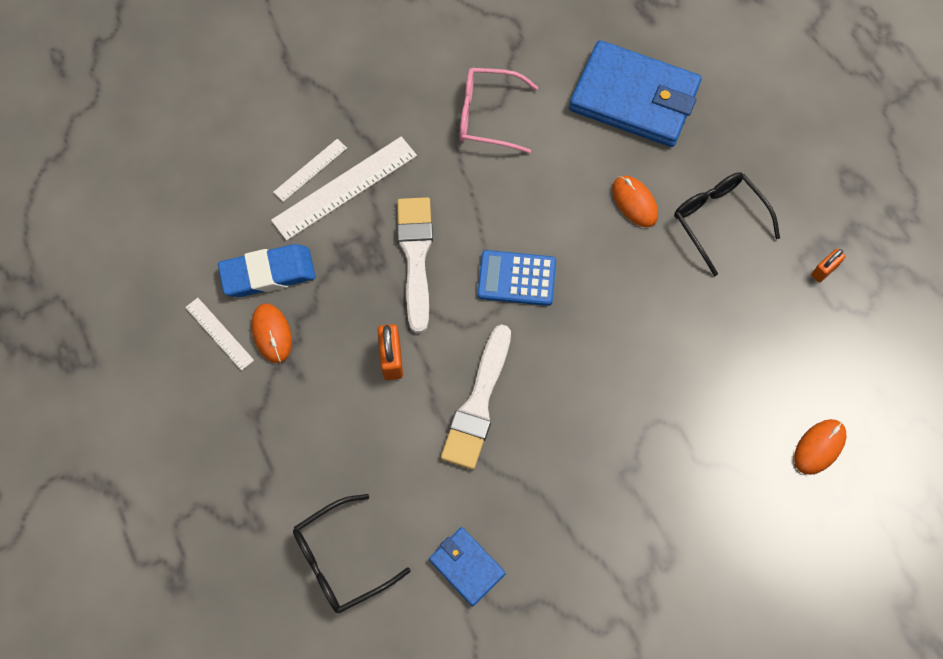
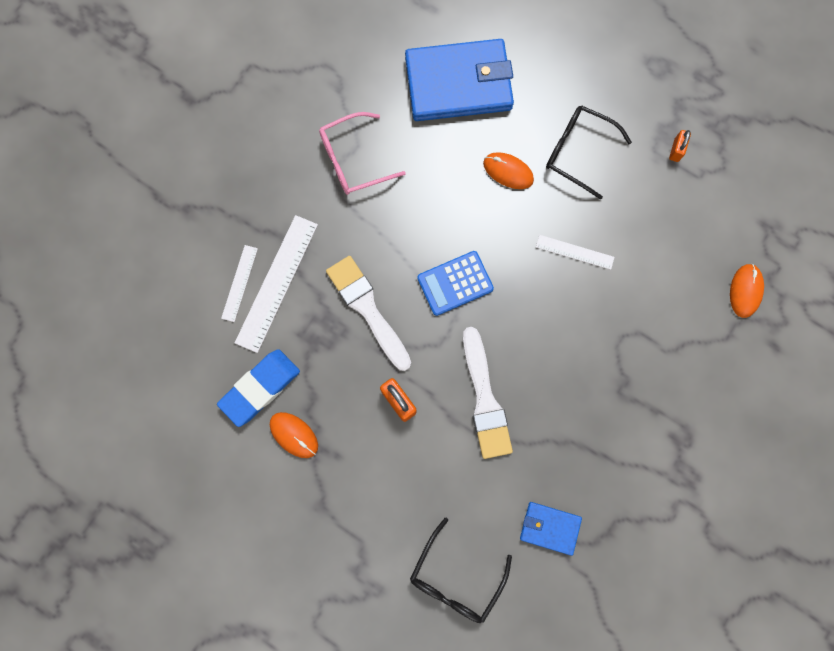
camera: 30 degrees left, 10 degrees up
white ruler [185,298,254,371] -> white ruler moved to [536,235,614,270]

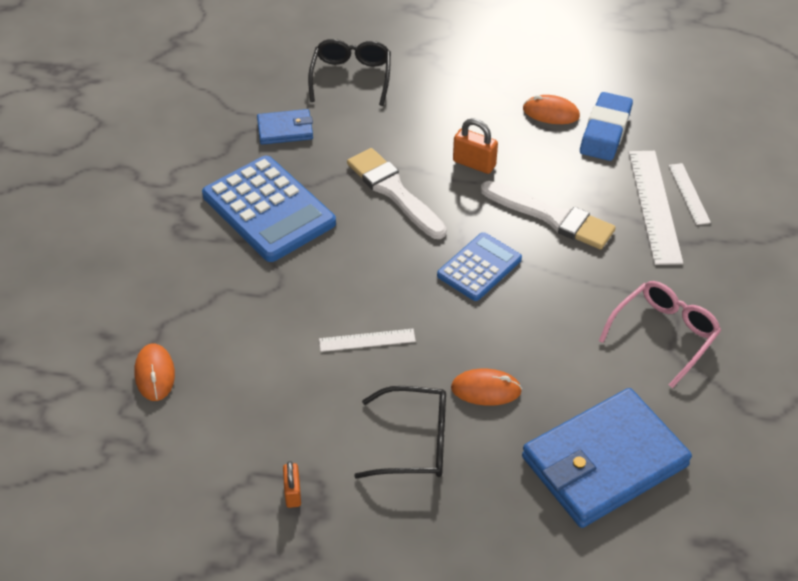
camera: 155 degrees right, 30 degrees down
none -> blue calculator [202,156,336,262]

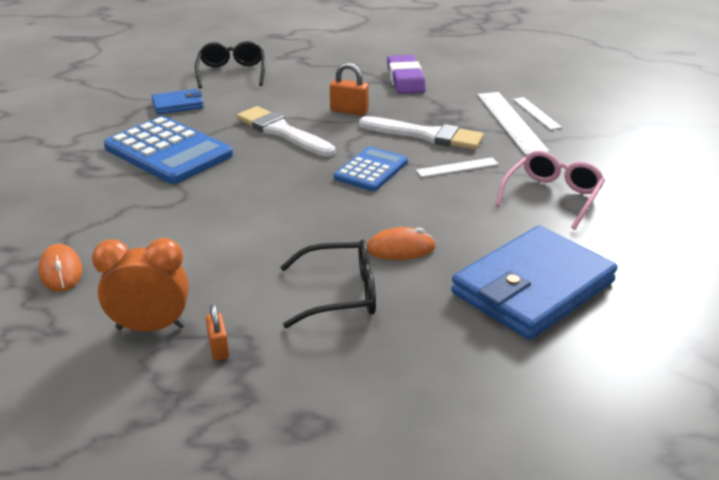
camera: 10 degrees left, 15 degrees down
white ruler [319,329,416,352] -> white ruler moved to [416,157,499,177]
orange mouse [523,95,580,124] -> purple eraser [387,55,426,94]
blue eraser [580,92,633,161] -> none
none -> orange clock [92,238,189,331]

